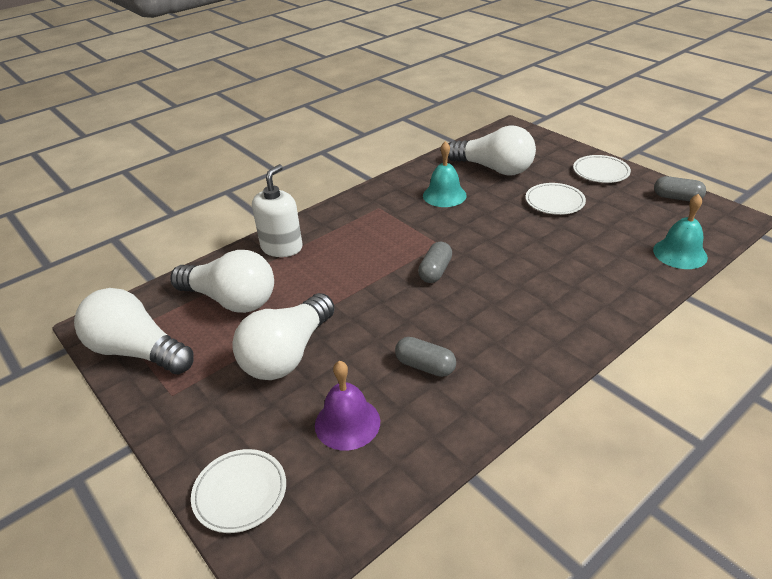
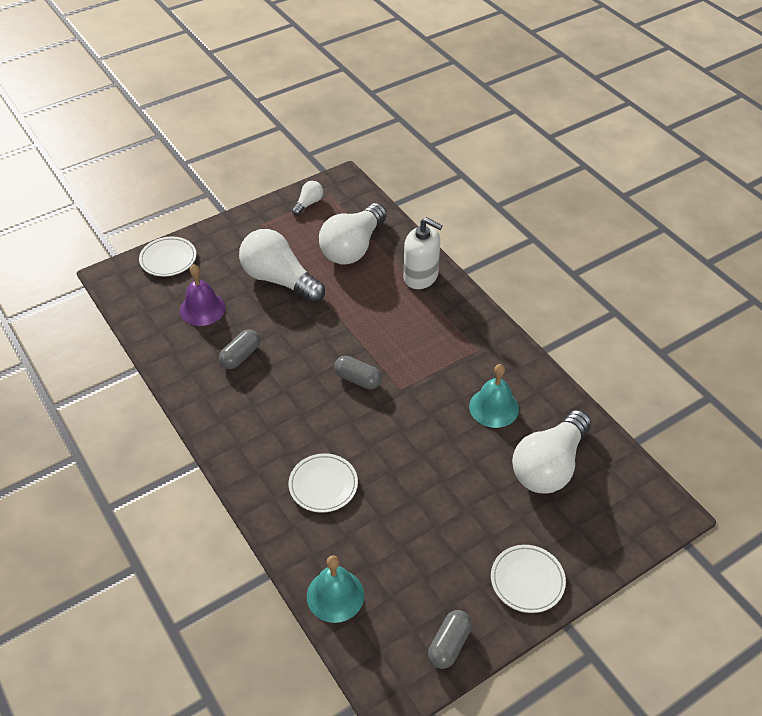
camera: 95 degrees right, 10 degrees up
white light bulb [74,288,194,375] -> white light bulb [292,181,323,216], size x0.46
white plate [525,183,586,215] -> white plate moved to [289,453,358,513]

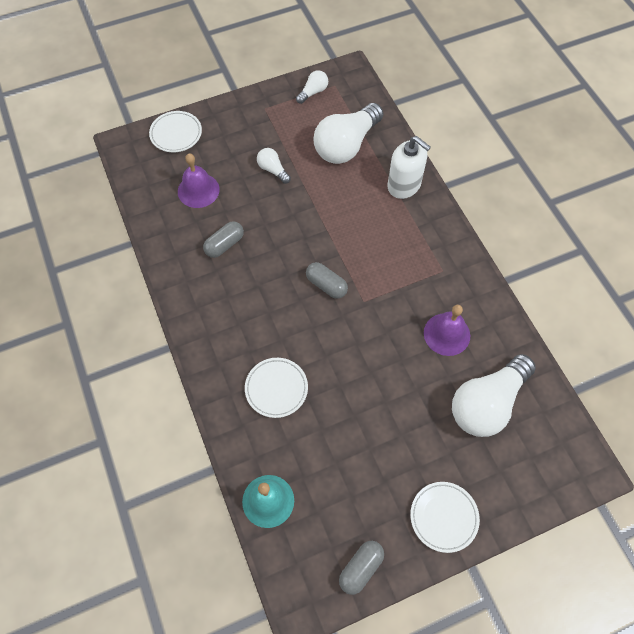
camera: 10 degrees right, 15 degrees up
white light bulb [239,229,325,303] -> white light bulb [257,148,291,184], size x0.46
turquoise bell [469,364,519,428] -> purple bell [424,305,470,356]

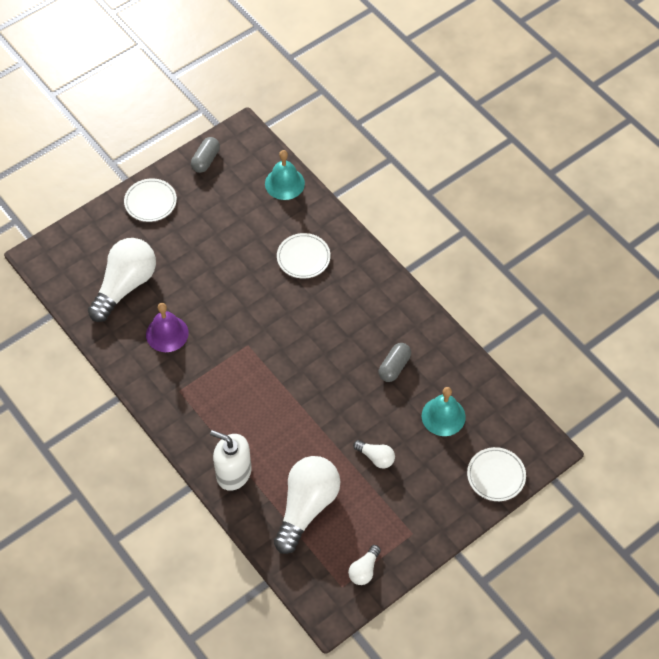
camera: 165 degrees right, 5 degrees down
purple bell [178,153,220,208] -> turquoise bell [422,387,466,436]
grey capsule [306,262,348,299] -> none

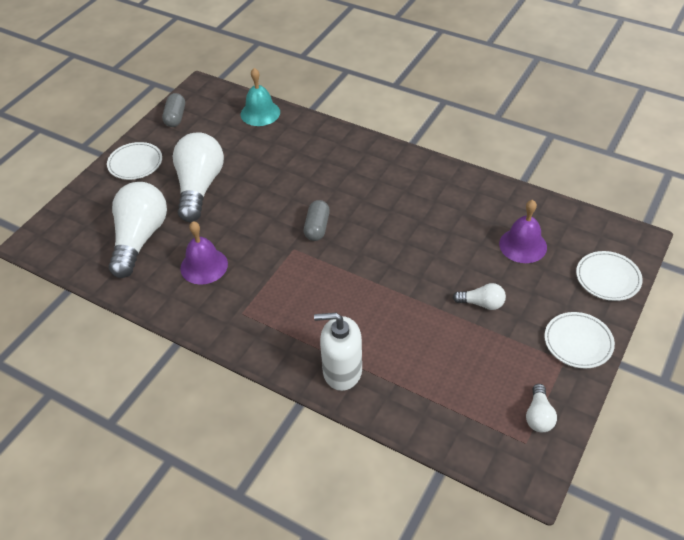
camera: 20 degrees left, 10 degrees down
white light bulb [274,456,340,554] -> white light bulb moved to [173,132,224,222]
white plate [277,233,330,279] -> white plate moved to [544,312,615,369]
grey capsule [379,343,411,382] -> grey capsule moved to [304,200,330,241]
turquoise bell [422,387,466,436] -> purple bell [499,200,547,263]

